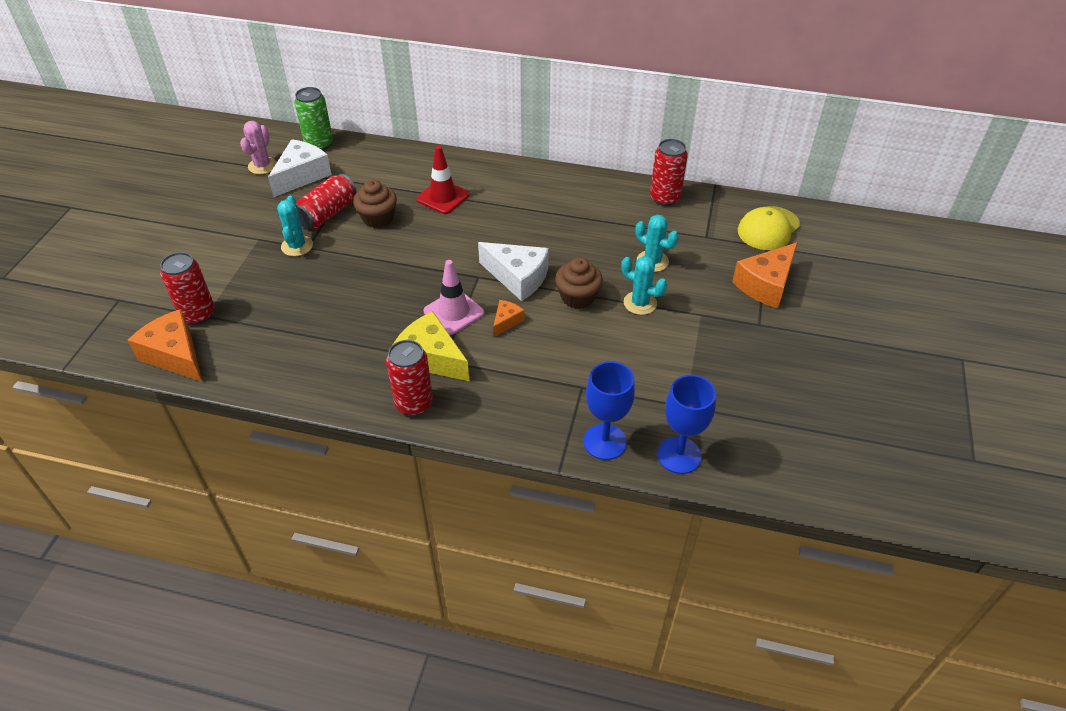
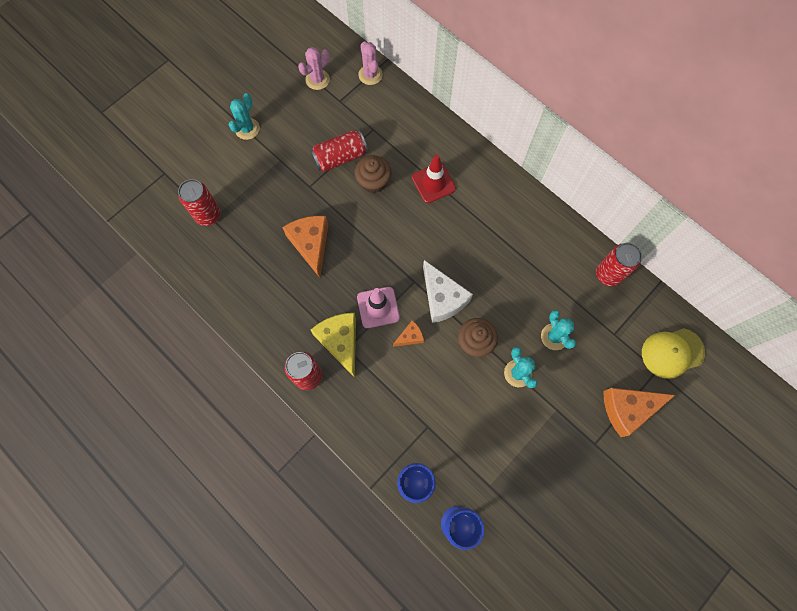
camera: 30 degrees right, 25 degrees up
orange cheese [127,309,202,382] -> orange cheese moved to [282,216,328,278]
white cheese [268,139,332,197] -> none
turquoise cactus [277,196,313,256] -> turquoise cactus moved to [229,93,260,140]
green can [294,87,333,150] -> pink cactus [358,41,383,85]

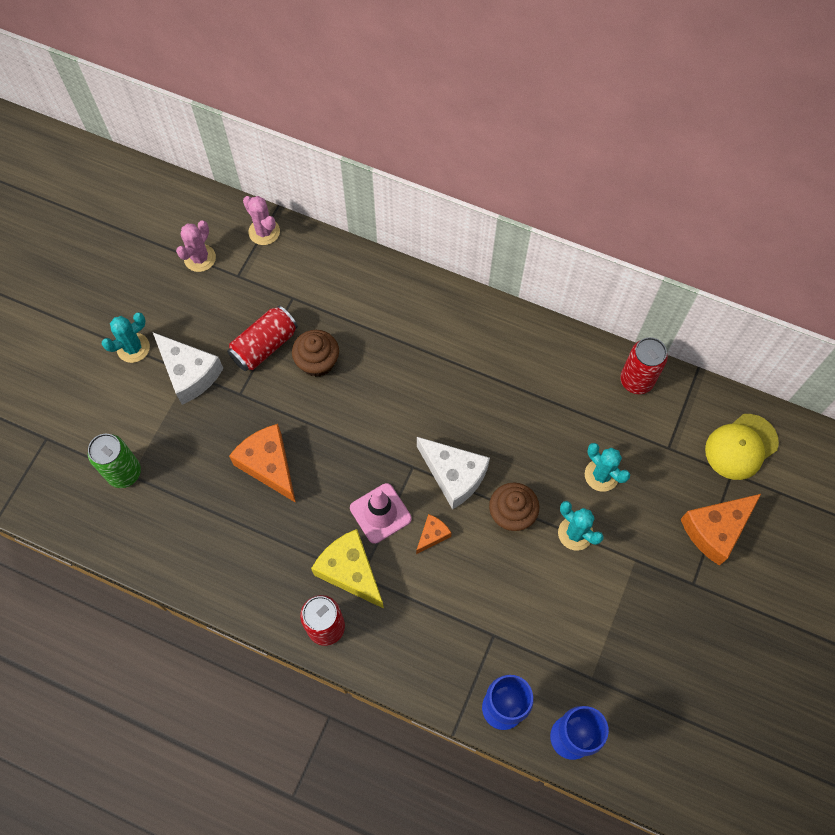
camera: 20 degrees left, 5 degrees down
red can [178,179,221,226] -> green can [88,434,141,488]
turquoise cactus [229,93,260,140] -> turquoise cactus turned 45 degrees clockwise [102,312,150,363]
red traffic cone [412,154,456,203] -> none
none -> white cheese [153,332,223,405]

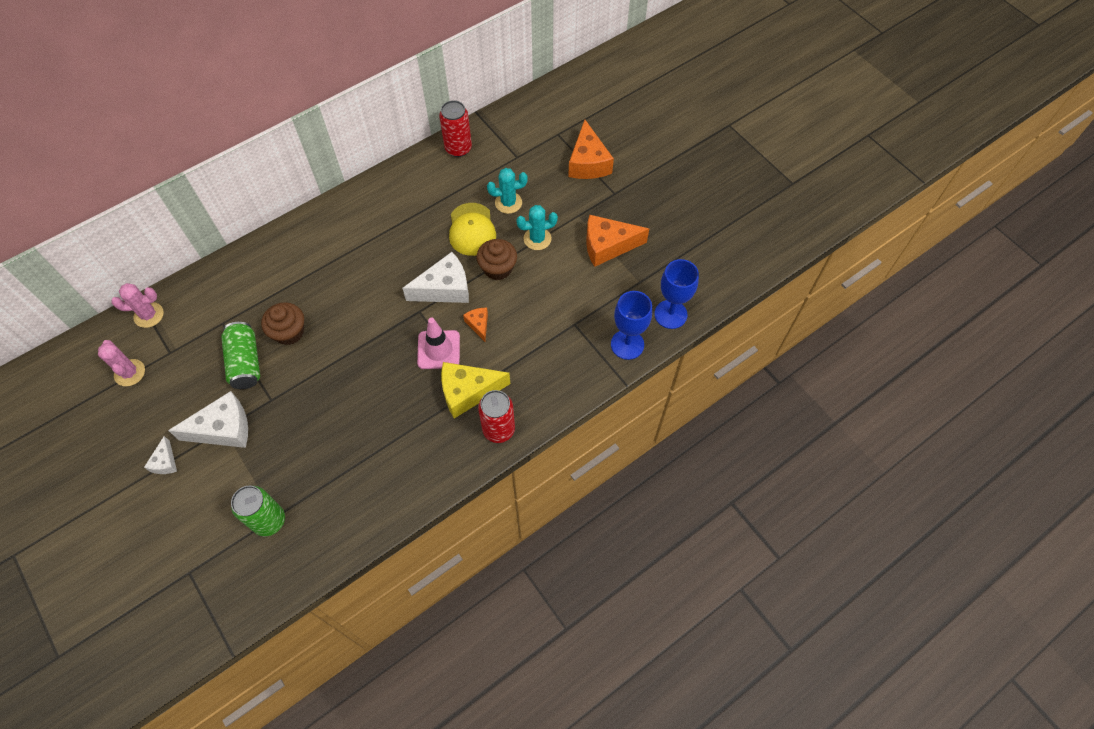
camera: 60 degrees left, 5 degrees down
turquoise cactus [102,312,150,363] -> white cheese [144,436,177,474]
red can [227,306,298,371] -> green can [221,322,260,389]
orange cheese [229,424,296,503] -> orange cheese moved to [586,215,649,267]
yellow cap [705,414,779,480] -> yellow cap moved to [449,203,496,256]

